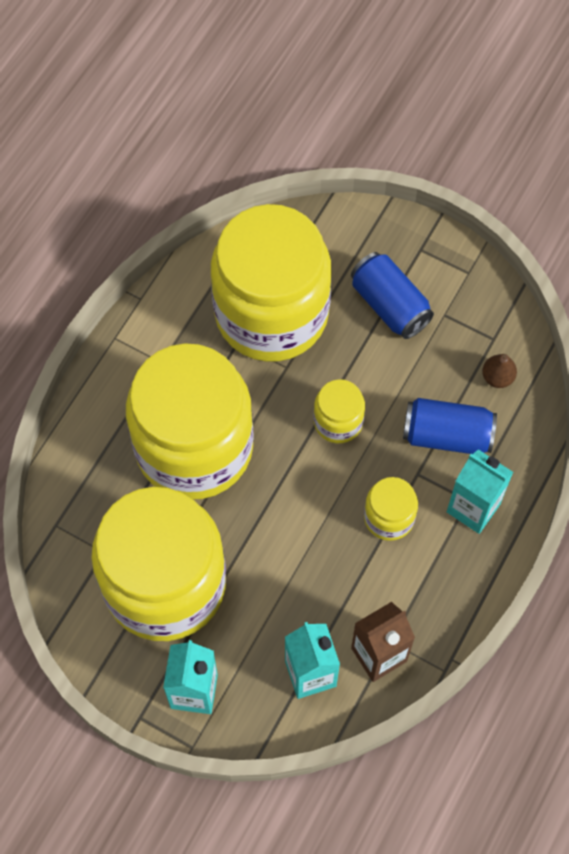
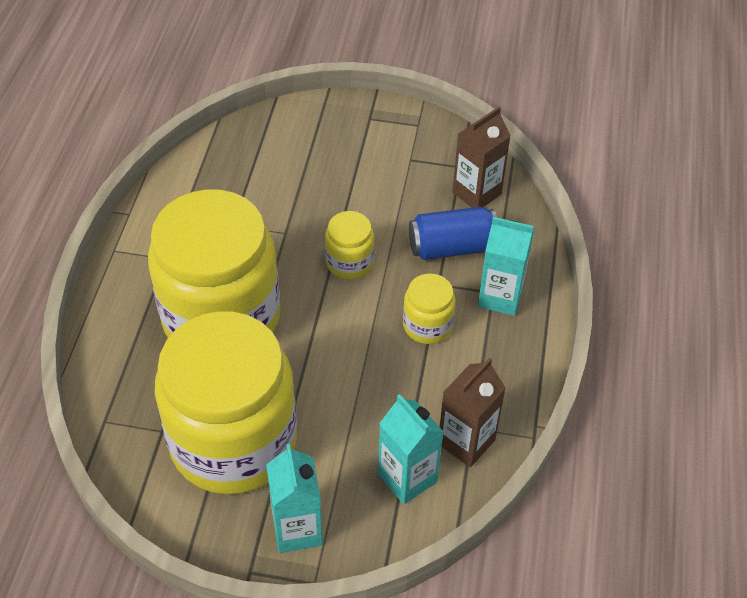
camera: 20 degrees left, 15 degrees down
yellow jar [211,204,331,362] -> none
blue can [351,252,434,339] -> none
brown pear [482,354,517,388] -> brown carton [452,107,511,208]

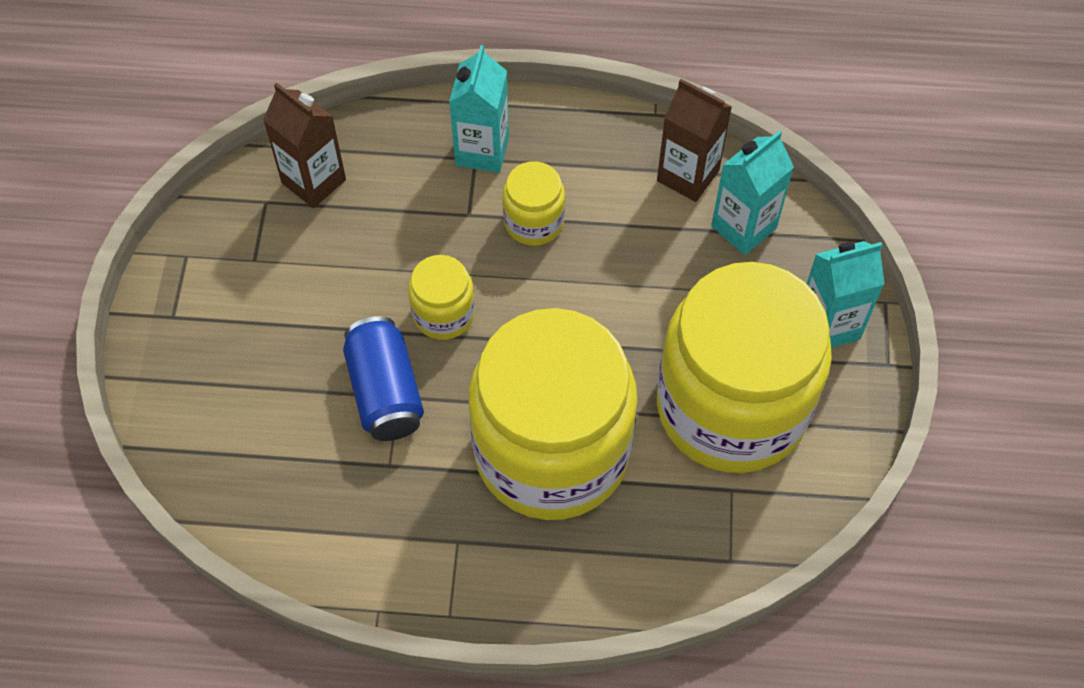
camera: 95 degrees left, 10 degrees up
blue can [409,207,497,260] -> blue can moved to [343,316,424,441]

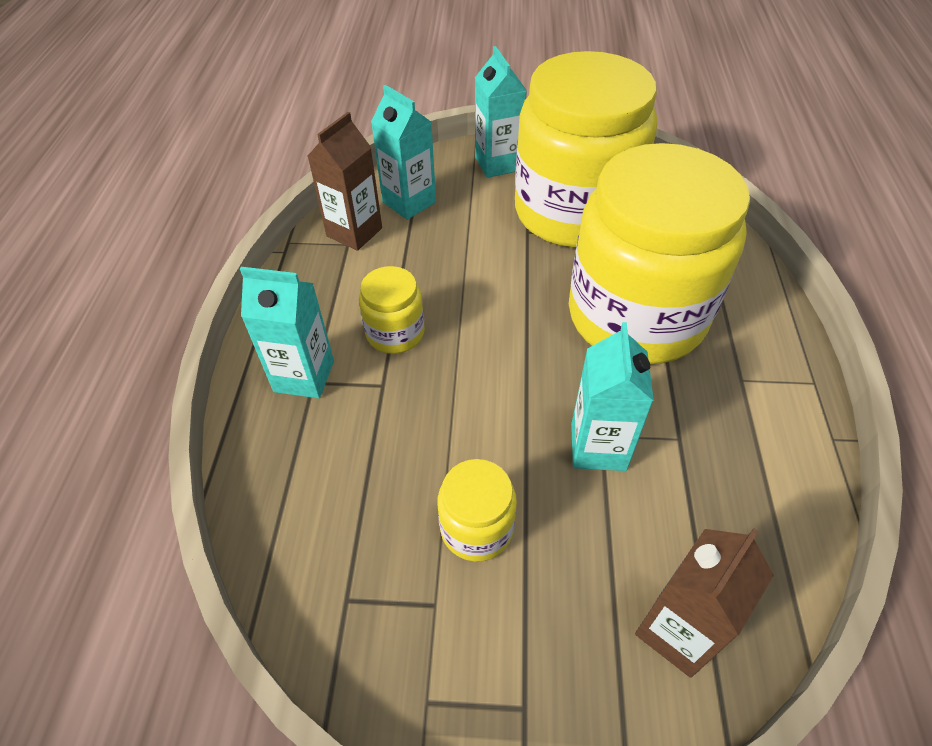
camera: 90 degrees left, 10 degrees down
brown carton [263,83,346,208] -> brown carton moved to [635,529,774,678]
blue can [343,316,424,441] -> turquoise carton [571,322,654,471]
yellow jar [408,255,475,340] -> yellow jar moved to [438,459,517,562]

